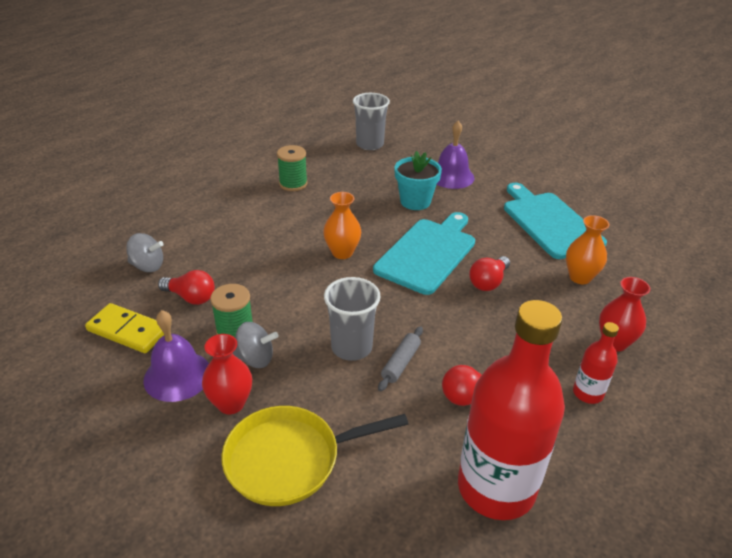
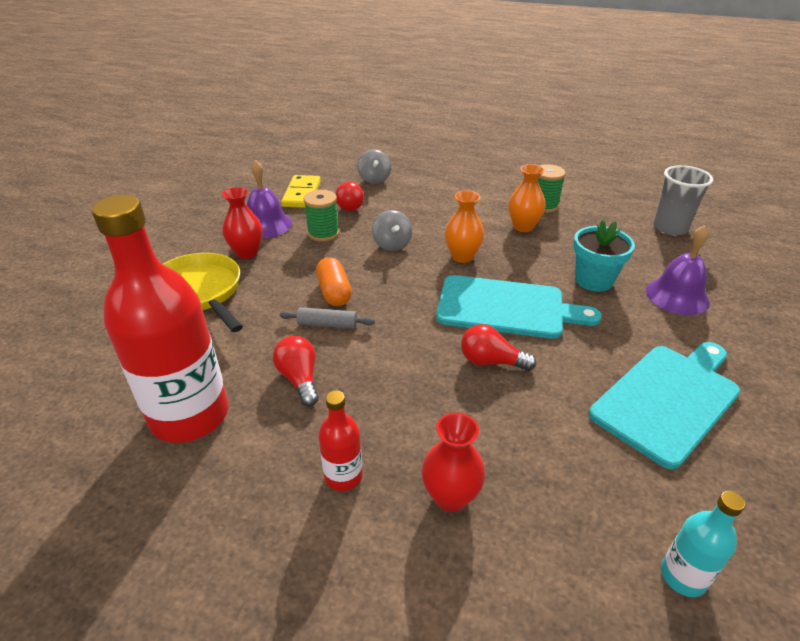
camera: 70 degrees right, 0 degrees up
grey spinning top [232,322,278,368] -> grey spinning top moved to [372,210,412,251]
grey cup [324,277,381,361] -> orange capsule [316,257,352,306]
orange vase [566,215,610,284] -> orange vase moved to [508,164,546,232]
none -> turquoise bottle [661,491,745,597]

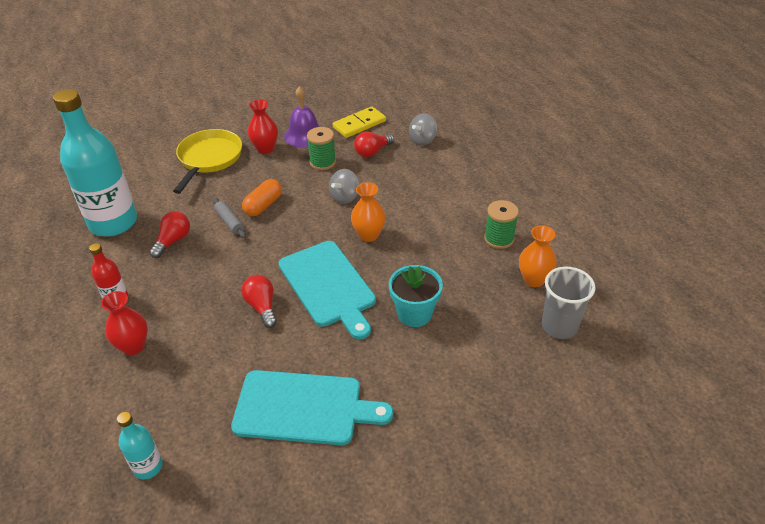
camera: 50 degrees right, 5 degrees up
red bottle [92,195,228,443] -> turquoise bottle [53,89,137,237]
orange vase [508,164,546,232] -> orange vase moved to [519,225,557,287]
purple bell [646,225,710,315] -> none

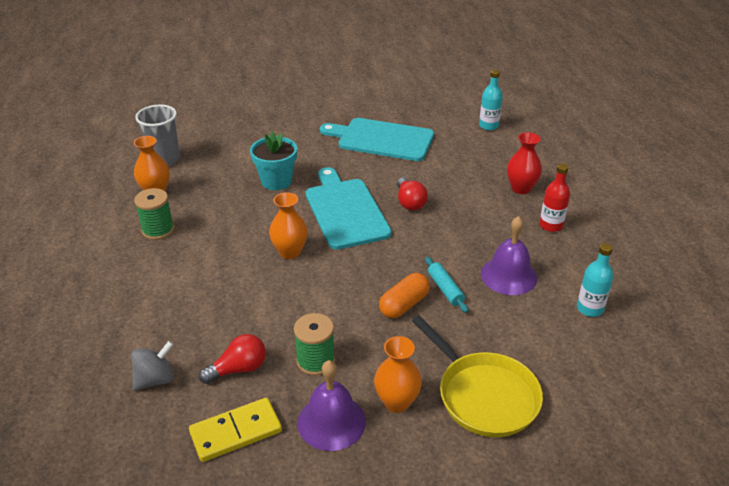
camera: 170 degrees left, 5 degrees down
turquoise bottle [53,89,137,237] -> turquoise bottle [577,243,613,317], size x0.45
red light bulb [150,211,190,258] -> purple bell [481,216,537,295]
yellow pan [173,129,242,194] -> yellow pan turned 60 degrees counterclockwise [412,315,543,437]
grey rolling pin [213,198,246,238] -> turquoise rolling pin [425,257,468,313]
red vase [248,99,278,154] -> orange vase [374,336,422,413]
grey spinning top [329,169,359,204] -> none

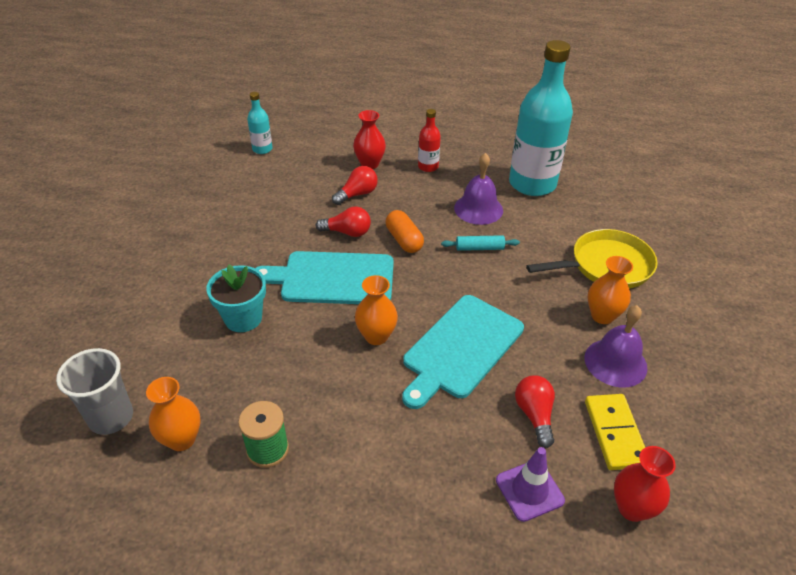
camera: 70 degrees left, 5 degrees up
grey spinning top [131,341,174,391] -> purple traffic cone [496,447,565,522]
green spool [294,313,335,376] -> none
turquoise cutting board [320,118,434,161] -> turquoise cutting board moved to [402,295,524,409]
orange capsule [379,273,430,318] -> orange capsule moved to [386,210,424,253]
turquoise bottle [577,243,613,317] -> turquoise bottle [509,40,573,196], size x2.24
none -> red light bulb [332,166,378,205]
none -> red vase [614,446,676,522]

